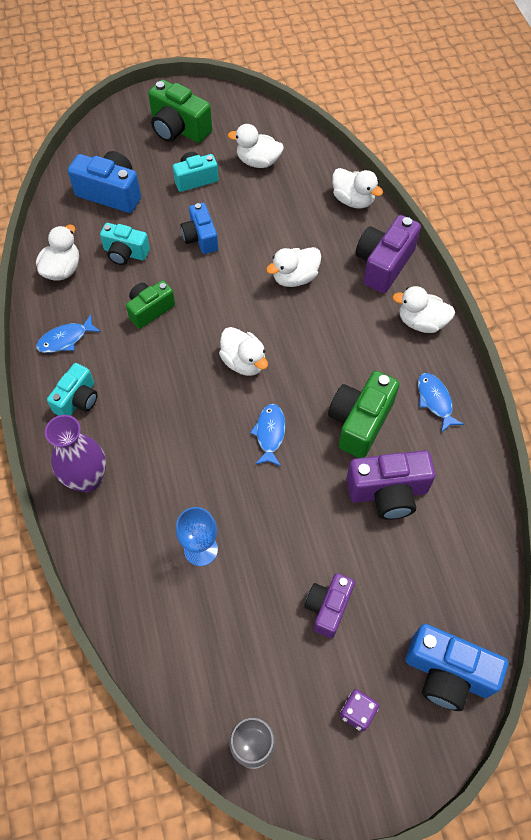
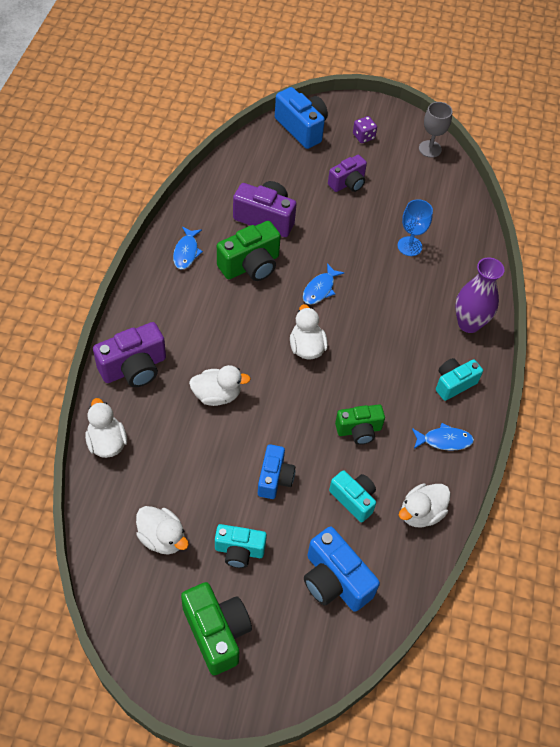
camera: 155 degrees left, 5 degrees down
white duck [392,286,455,333] -> none

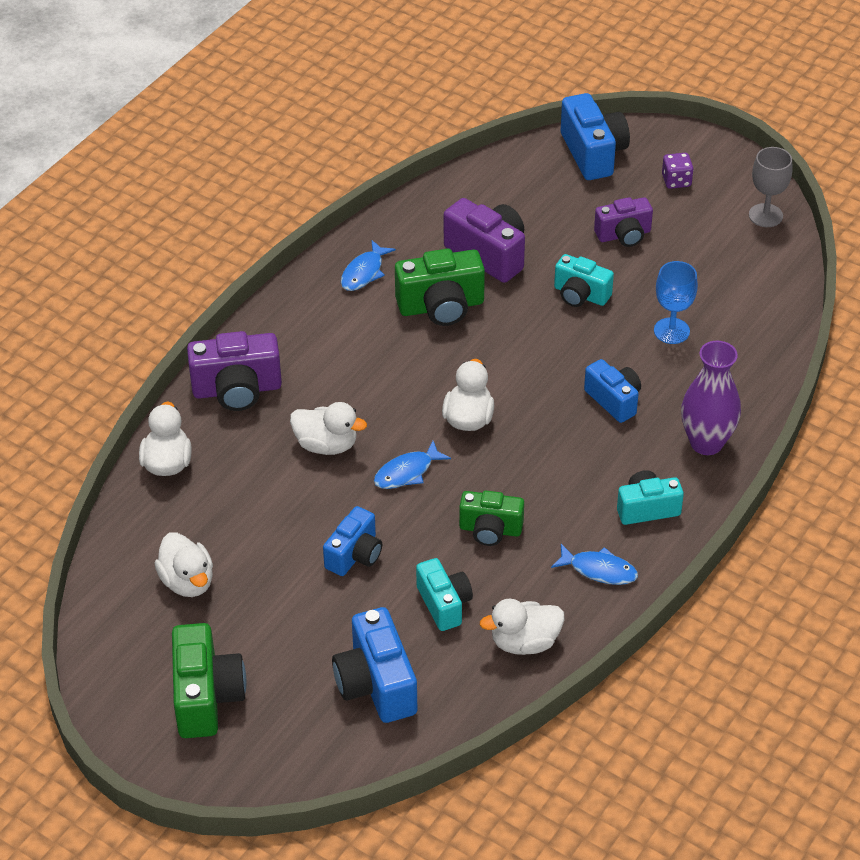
camera: 25 degrees right, 10 degrees down
turquoise camera [215,524,267,568] -> turquoise camera moved to [554,254,614,307]
blue fish [303,263,344,305] -> blue fish moved to [374,441,451,489]
none -> blue camera [584,359,641,423]

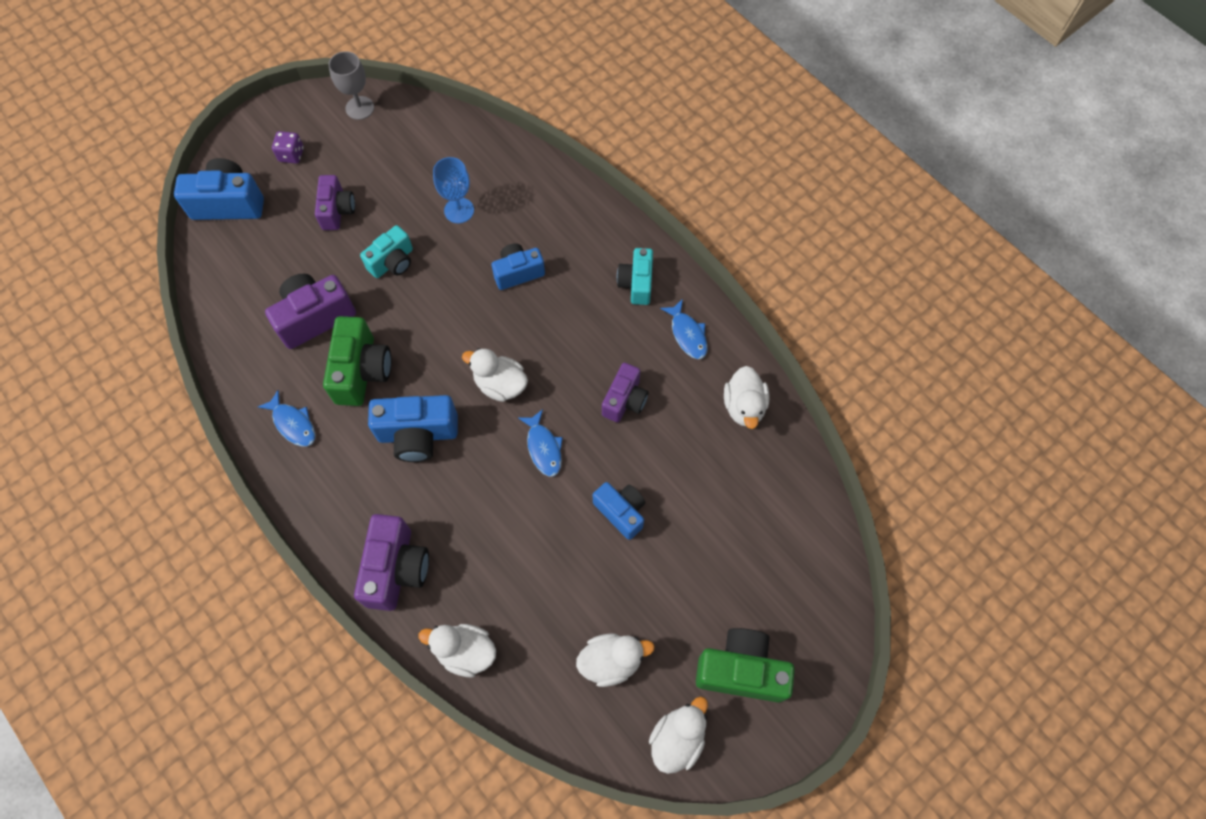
camera: 75 degrees left, 20 degrees up
white duck [290,402,367,455] -> white duck moved to [649,696,708,774]
blue camera [332,607,417,723] -> blue camera moved to [368,395,458,462]
turquoise camera [416,558,473,631] -> none
green camera [459,491,524,546] -> purple camera [602,363,649,422]
blue fish [551,544,638,585] -> blue fish turned 120 degrees clockwise [660,299,707,359]
purple vase [681,341,741,455] -> none

